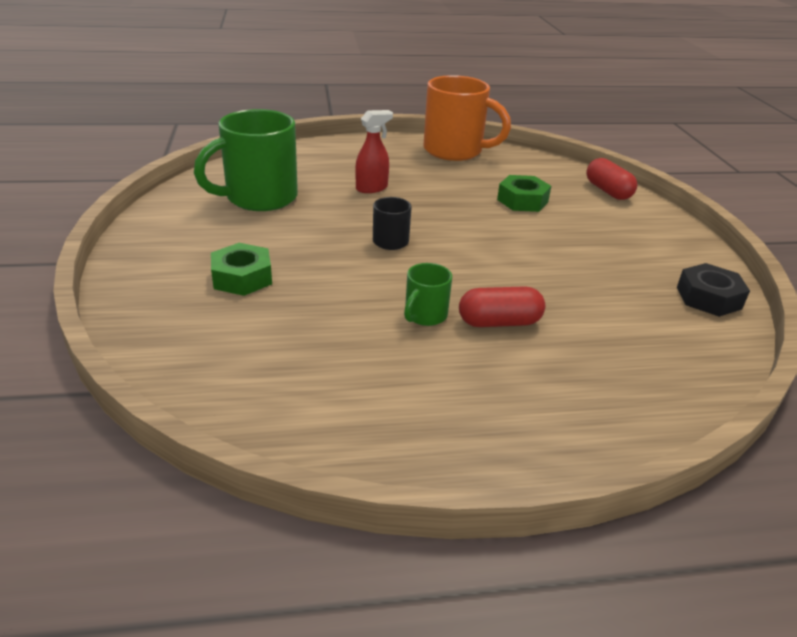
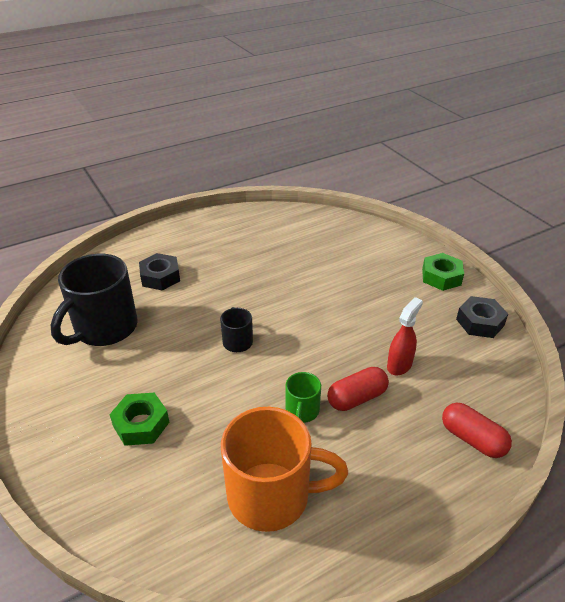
camera: 20 degrees left, 5 degrees up
green mug [194,109,298,211] -> black mug [51,254,138,346]
red spray bottle [355,110,393,193] -> red spray bottle moved to [387,297,423,376]
orange mug [423,75,511,161] -> orange mug moved to [221,407,348,532]
green nut [497,175,551,212] -> green nut moved to [422,253,464,291]
red capsule [586,158,638,200] -> red capsule moved to [442,402,512,458]
none -> black nut [139,253,180,291]

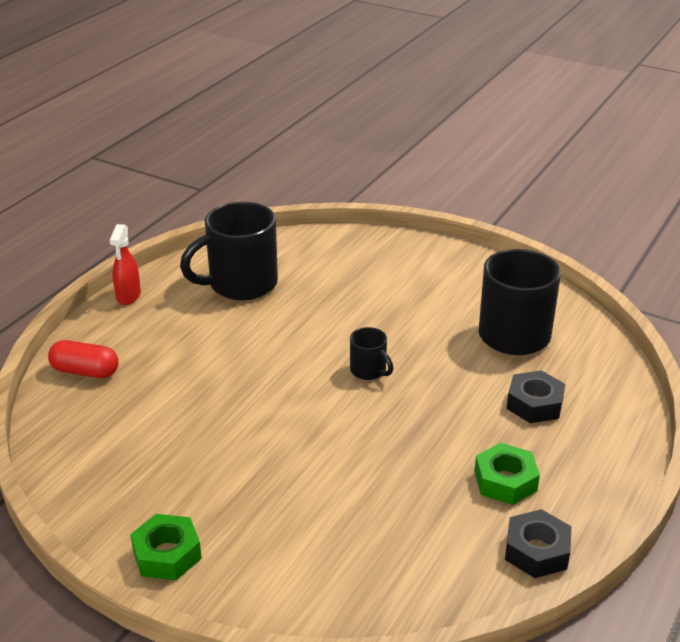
camera: 150 degrees right, 5 degrees down
green nut [109,392,169,446] -> green nut moved to [474,443,540,505]
orange mug [221,407,348,532] -> black mug [180,202,278,300]
green mug [285,372,321,423] -> none
red capsule [327,367,389,411] -> none
red spray bottle [387,297,423,376] -> red spray bottle moved to [110,224,141,305]
black nut [456,296,508,338] -> black nut moved to [505,509,572,578]

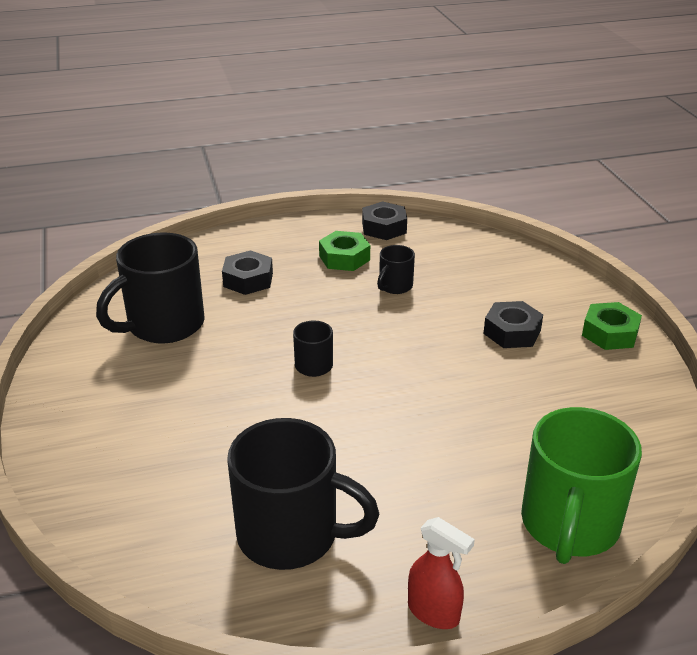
camera: 135 degrees left, 0 degrees up
red capsule [48,340,118,378] -> green mug [521,407,642,564]
red spray bottle [110,224,141,305] -> red spray bottle turned 75 degrees clockwise [408,517,475,629]
none -> black mug [377,245,415,294]
none -> black nut [483,301,543,348]

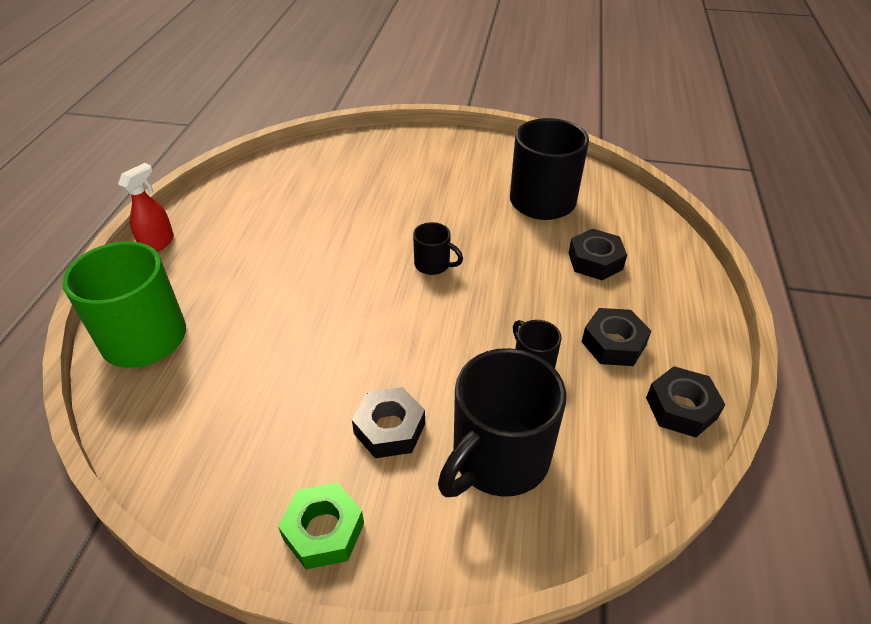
camera: 115 degrees right, 10 degrees up
black mug [227,418,380,570] -> black mug moved to [438,348,566,497]
green nut [319,231,370,271] -> black nut [582,308,651,366]
red spray bottle [408,517,475,629] -> red spray bottle turned 150 degrees clockwise [118,163,174,252]

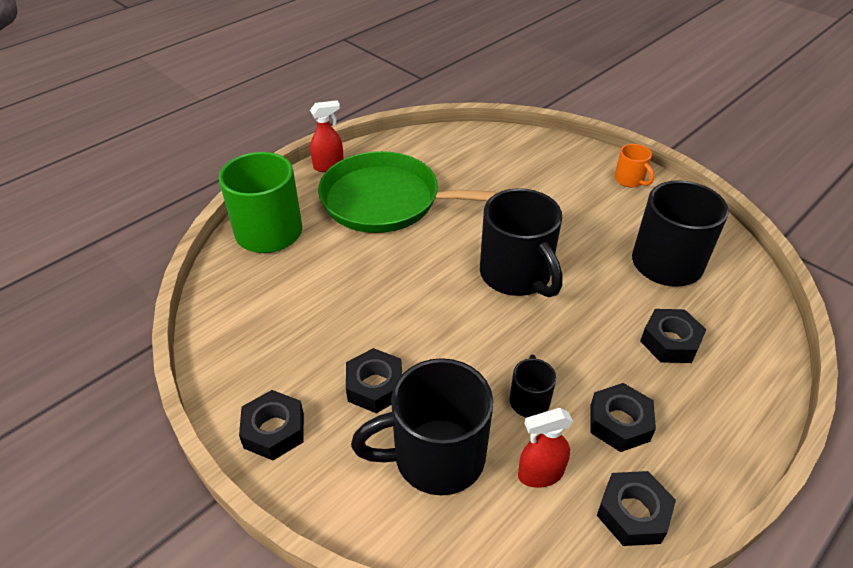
camera: 35 degrees right, 0 degrees up
green nut [278,482,364,569] -> black nut [239,390,304,460]
black mug [413,222,463,275] -> black mug [480,188,563,297], size x2.09
none -> green pan [318,151,499,233]
none -> red spray bottle [518,408,573,488]
none -> orange mug [614,144,654,187]

